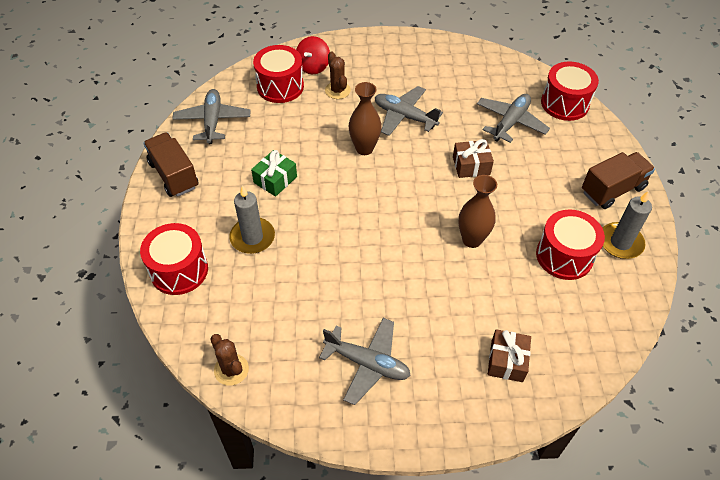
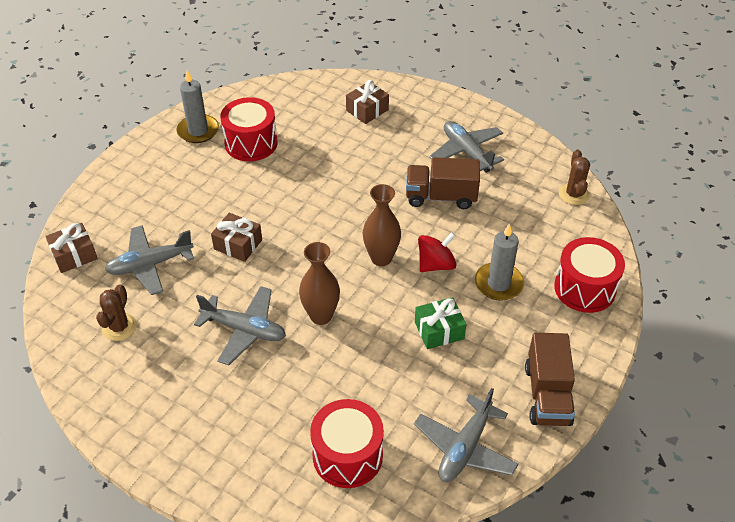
camera: 145 degrees left, 5 degrees down
red spinning top [296,36,330,74] -> red spinning top moved to [418,232,456,272]
brown cactus [325,51,351,99] -> brown cactus moved to [96,284,137,341]
grey plane [375,86,443,136] -> grey plane turned 45 degrees counterclockwise [194,286,286,365]
brown vase [458,175,497,248] -> brown vase moved to [363,184,401,266]
red drum [541,61,599,121] -> brown gift [45,223,98,273]
brown truck [582,152,655,209] -> brown truck moved to [406,157,480,209]

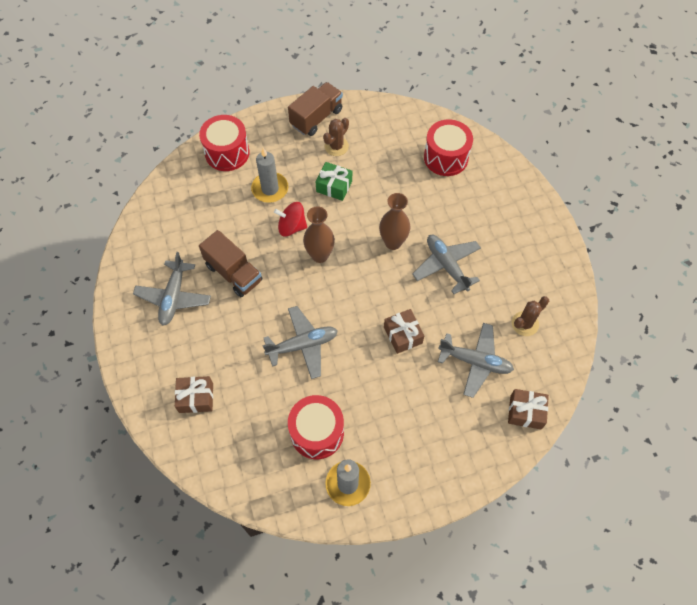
camera: 140 degrees left, 15 degrees up
grey plane [414,388,518,482] -> grey plane moved to [262,306,338,379]
brown cactus [559,149,590,205] -> brown cactus moved to [323,118,349,156]

